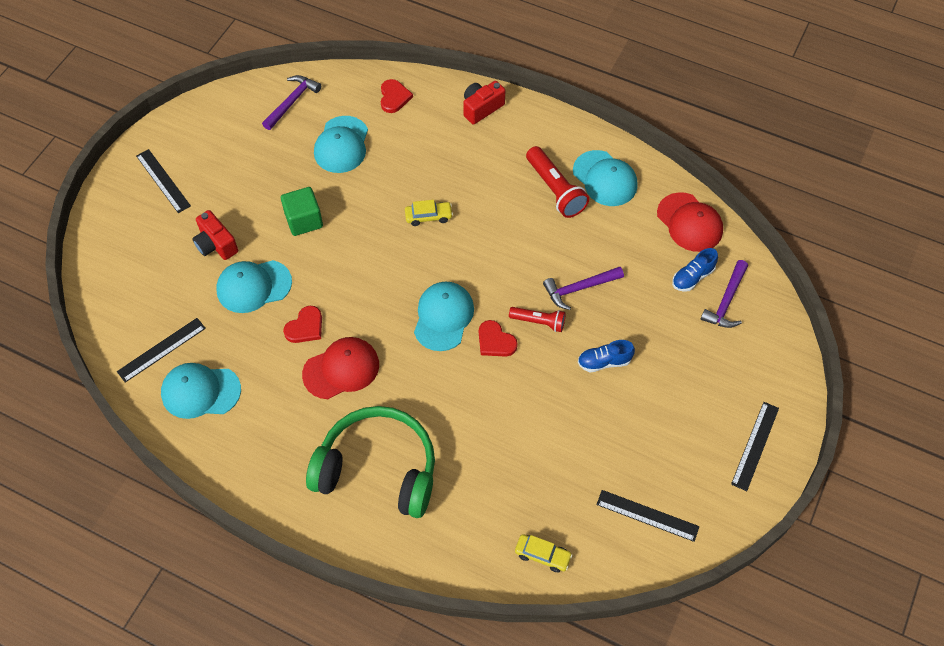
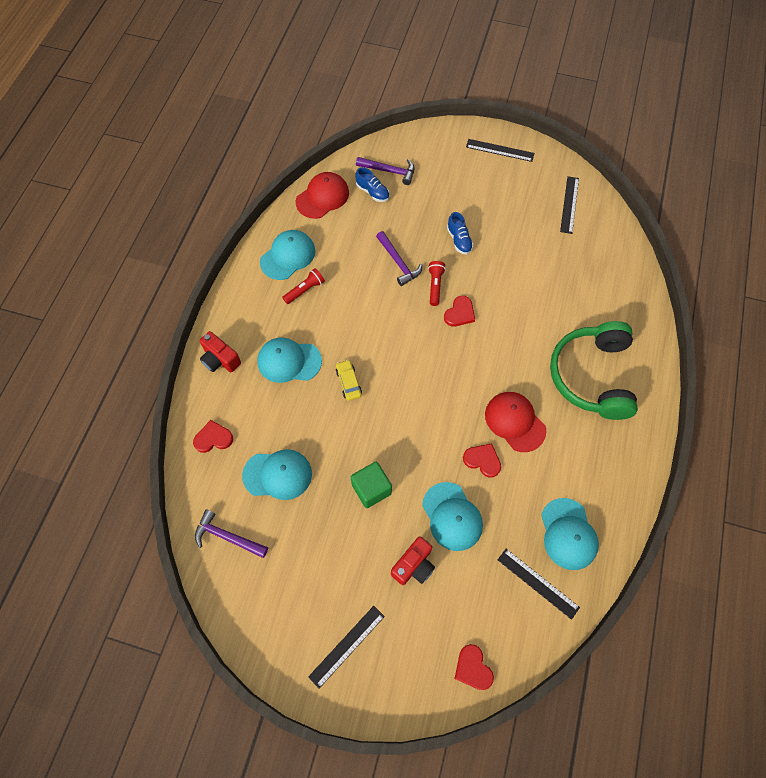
camera: 100 degrees left, 5 degrees up
turquoise cap [414,281,474,351] -> turquoise cap moved to [258,337,322,383]
yellow car [515,534,573,572] -> none
red flashlight [526,146,589,218] -> red flashlight [282,268,325,304], size x0.62
none -> red heart [454,644,494,690]

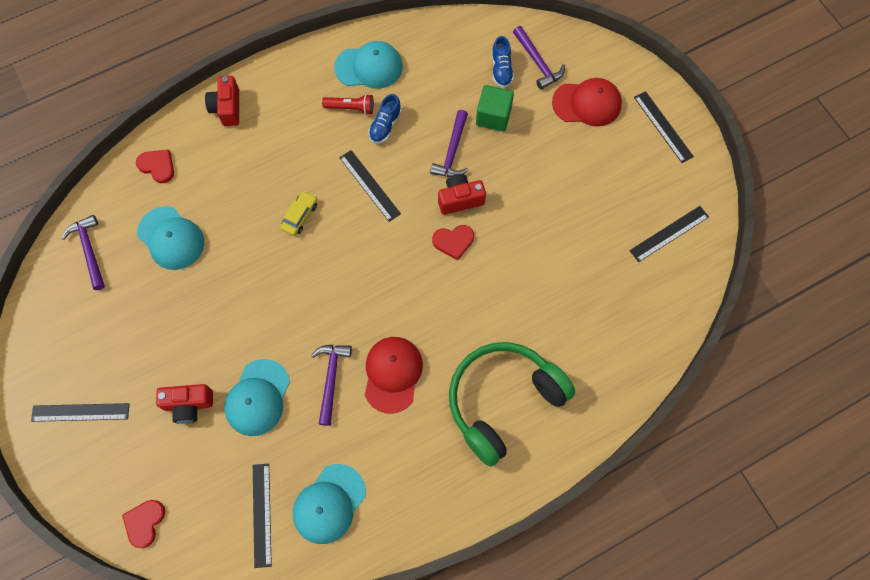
camera: 45 degrees right, 5 degrees up
turquoise cap [258,337,322,383] -> none
red cap [296,172,349,219] -> red cap moved to [552,78,622,127]
green cube [351,462,392,508] -> green cube moved to [476,85,514,132]
red flashlight [428,261,446,306] -> red camera [438,174,486,215]
blue shoe [447,212,474,254] -> blue shoe moved to [369,94,402,144]
red heart [463,443,501,478] -> purple hammer [311,345,352,426]
none -> black ruler [339,150,401,222]

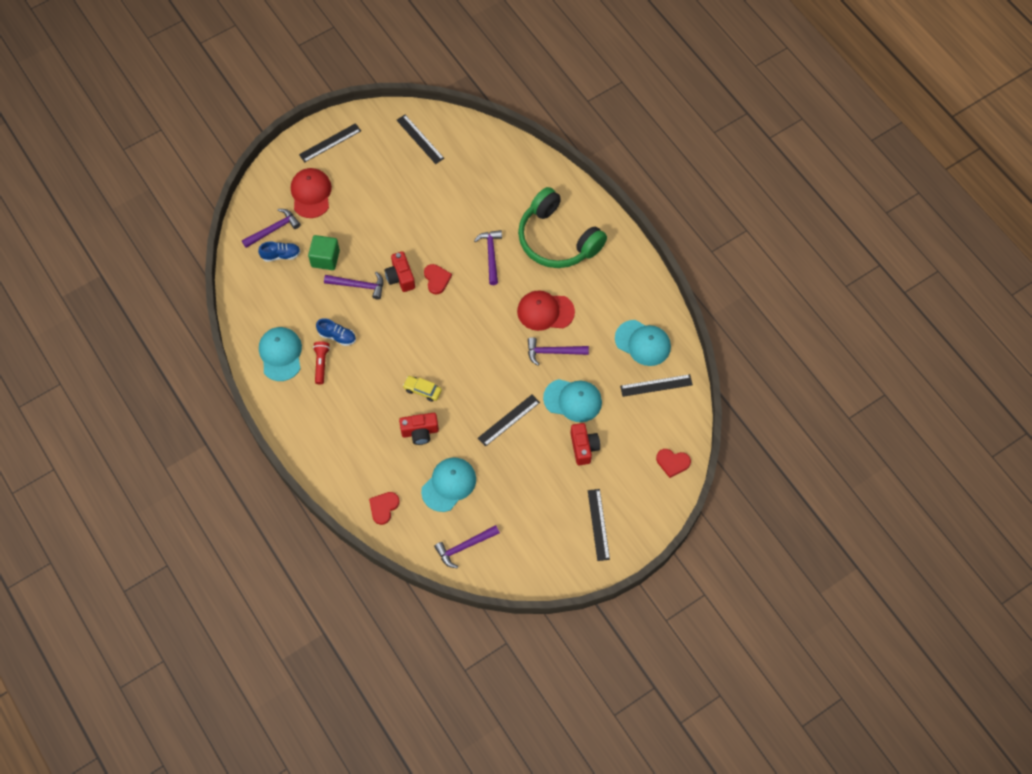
camera: 95 degrees left, 5 degrees down
red camera [205,76,239,126] -> red camera moved to [399,413,439,445]
black ruler [339,150,401,222] -> black ruler moved to [478,395,540,447]
none -> purple hammer [474,230,502,285]

